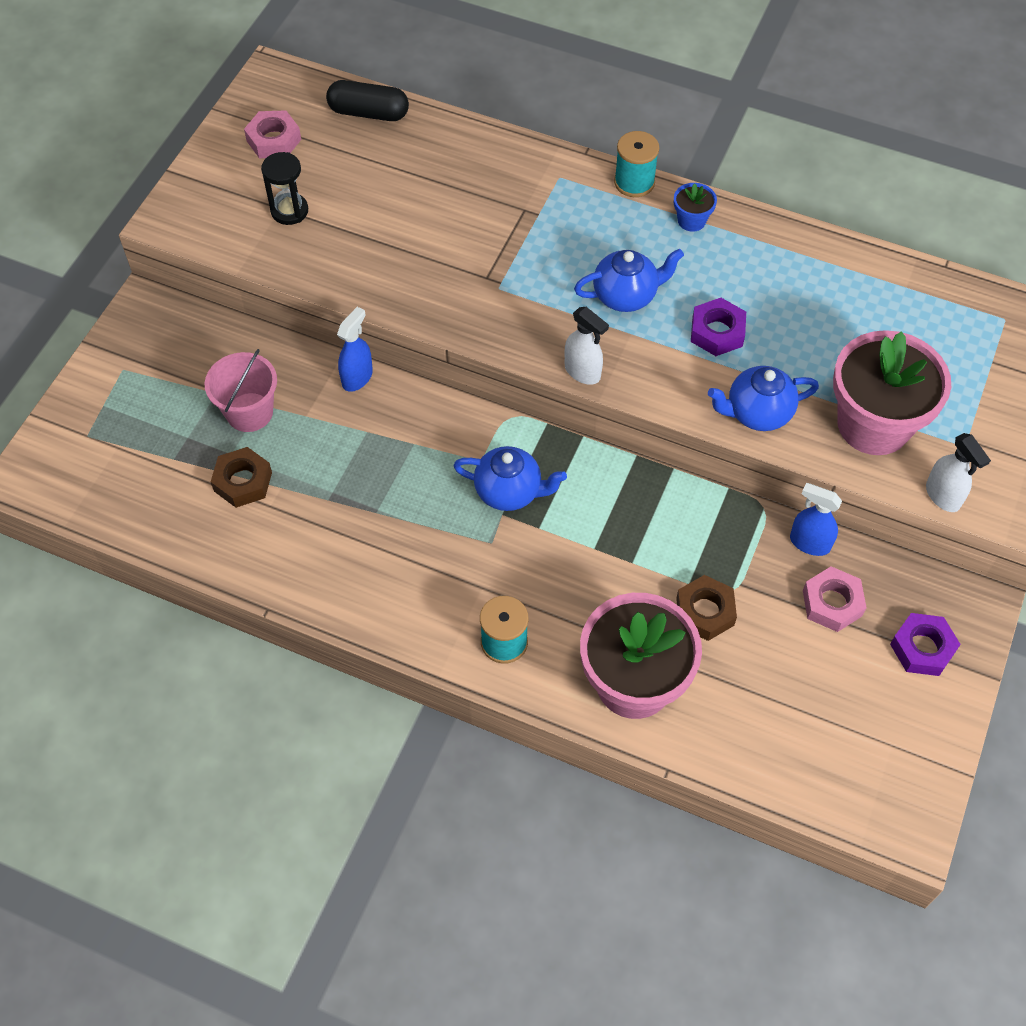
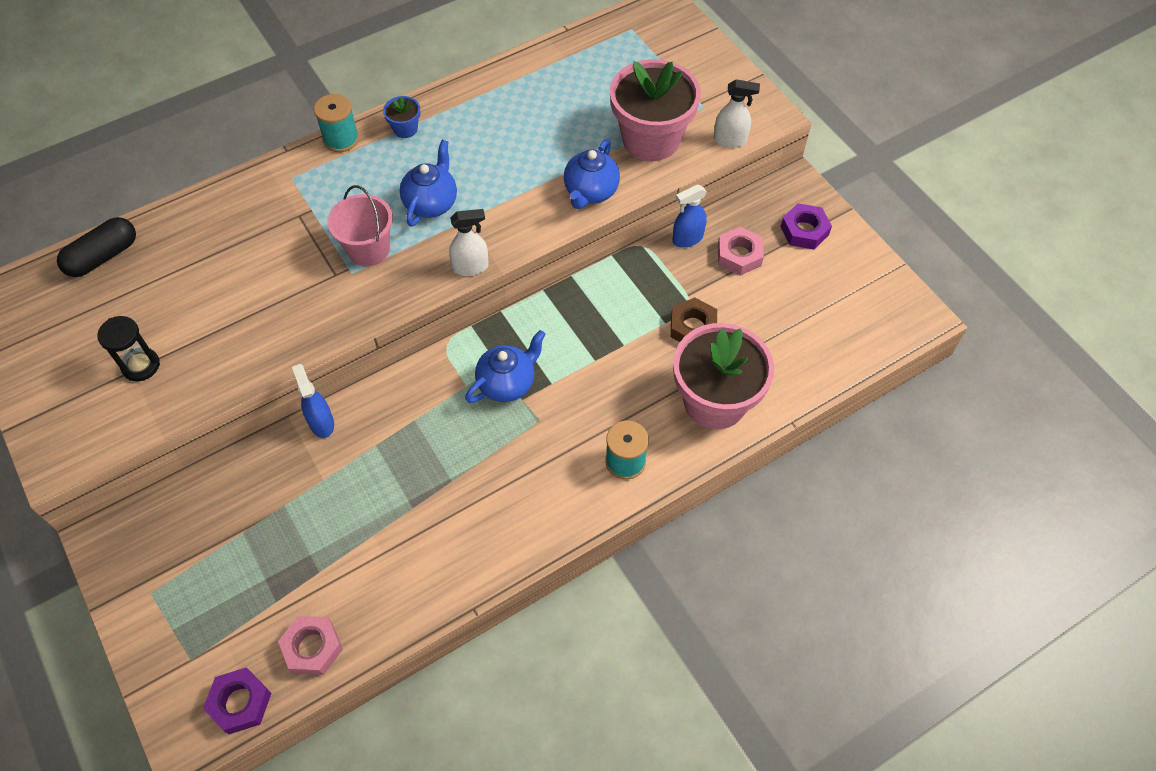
camera: 55 degrees left, 0 degrees up
pink bucket [205,349,277,432] -> pink bucket moved to [328,185,393,266]
brown nut [211,447,272,508] -> none
pink nut [244,110,301,158] -> pink nut moved to [278,616,343,675]
purple nut [691,298,746,356] -> purple nut moved to [203,667,271,734]

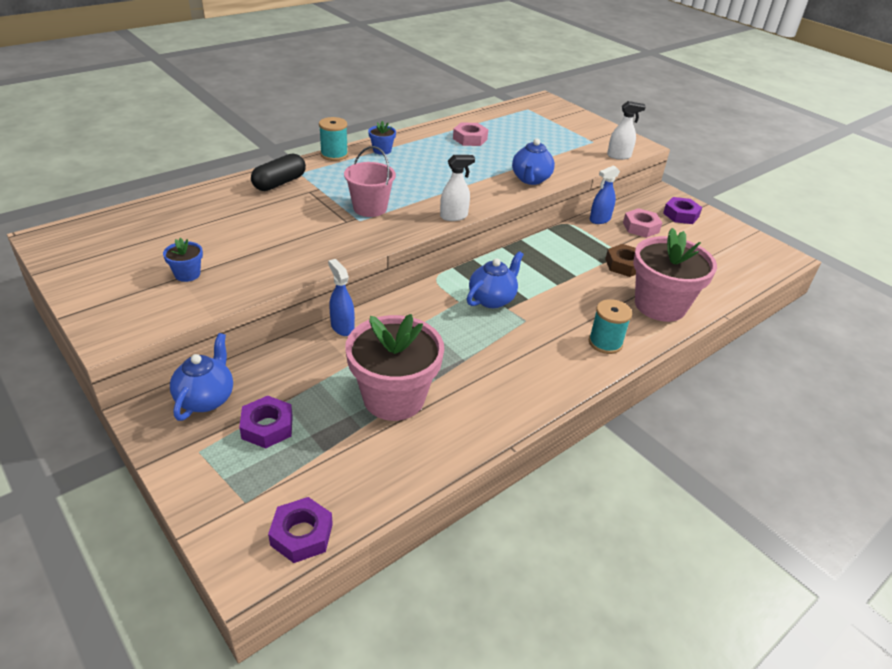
camera: 10 degrees left, 20 degrees down
black capsule [57,217,136,277] -> black capsule moved to [251,153,306,191]
black hourglass [97,316,160,382] -> blue flower pot [163,238,203,282]
pink nut [278,616,343,675] -> pink nut moved to [453,122,488,146]
blue teapot [400,140,457,227] -> blue teapot moved to [170,333,233,421]
pink flower pot [610,59,701,161] -> pink flower pot moved to [345,314,444,421]
none -> purple nut [239,396,293,449]

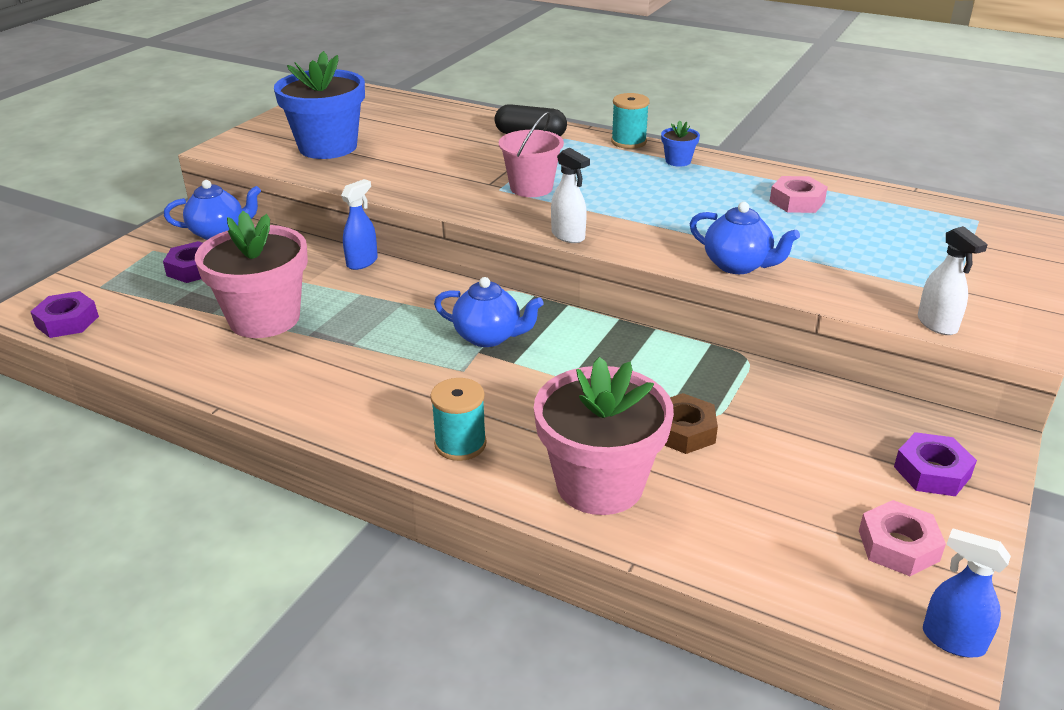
camera: 70 degrees right, 5 degrees down
blue flower pot [163,238,203,282] -> blue flower pot [274,51,365,159], size x2.36
blue teapot [512,139,555,185] -> blue teapot turned 135 degrees counterclockwise [690,202,800,274]
blue spray bottle [590,166,620,224] -> blue spray bottle moved to [923,528,1011,657]
pink nut [623,208,662,238] -> pink nut moved to [859,500,946,576]

